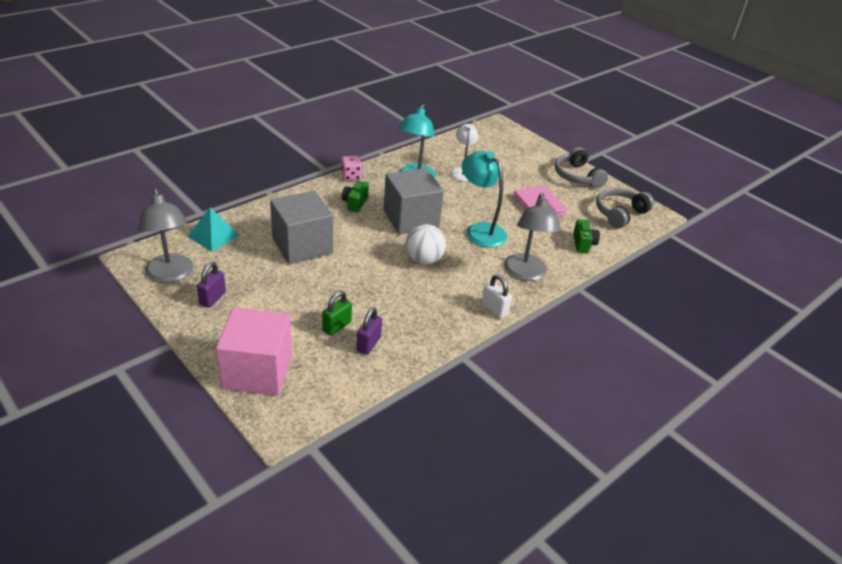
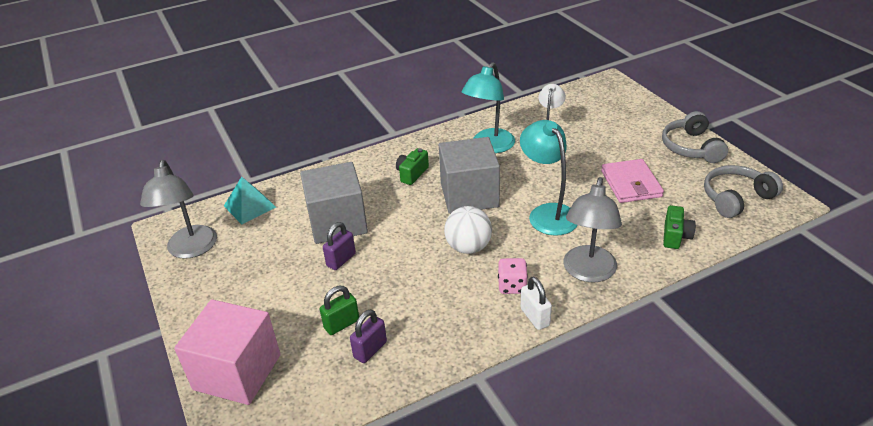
camera: 20 degrees right, 0 degrees up
purple padlock [197,262,226,308] -> purple padlock moved to [323,222,356,270]
pink dice [341,156,363,180] -> pink dice moved to [498,258,528,294]

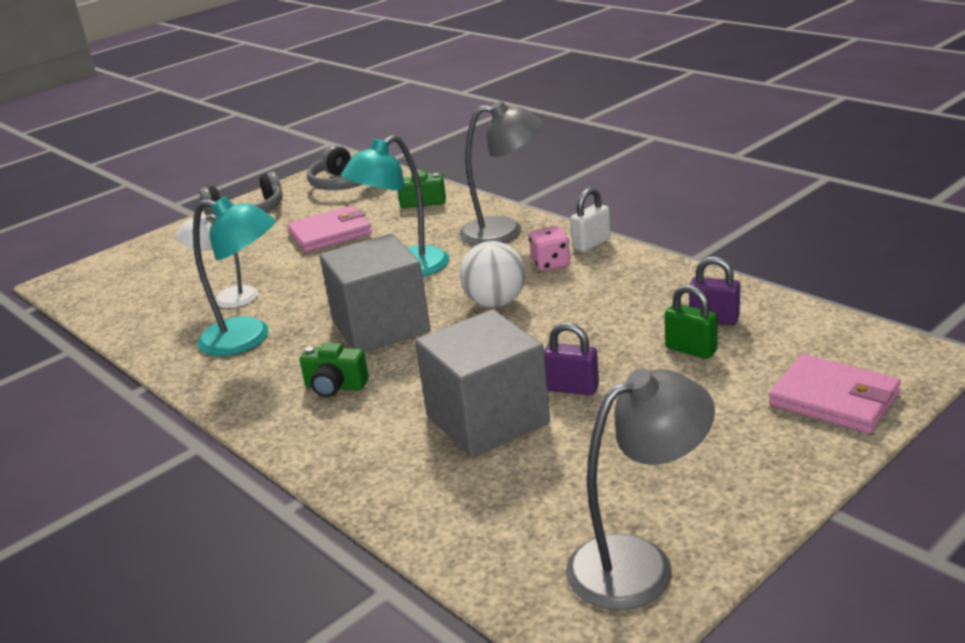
camera: 105 degrees left, 10 degrees down
pink cube [174,299,280,405] -> pink wallet [769,354,901,433]
turquoise pyramid [224,177,276,224] -> none

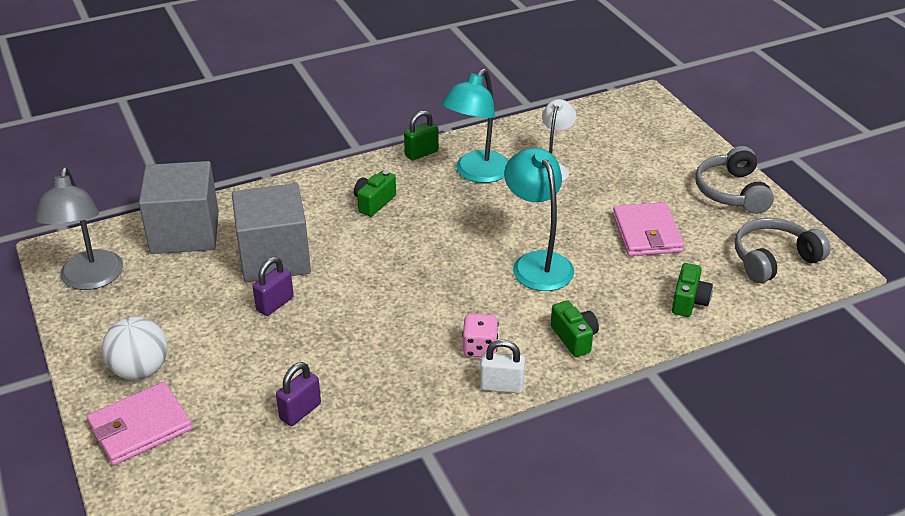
camera: 105 degrees right, 10 degrees up
grey cube [320,234,431,352] -> grey cube moved to [139,161,219,254]
grey lamp [459,101,543,245] -> green camera [551,300,599,357]
white ball [460,241,526,307] -> white ball moved to [102,317,167,380]
white padlock [570,187,611,252] -> white padlock turned 60 degrees counterclockwise [480,340,525,393]
green padlock [665,285,718,359] -> green padlock moved to [404,110,439,161]

